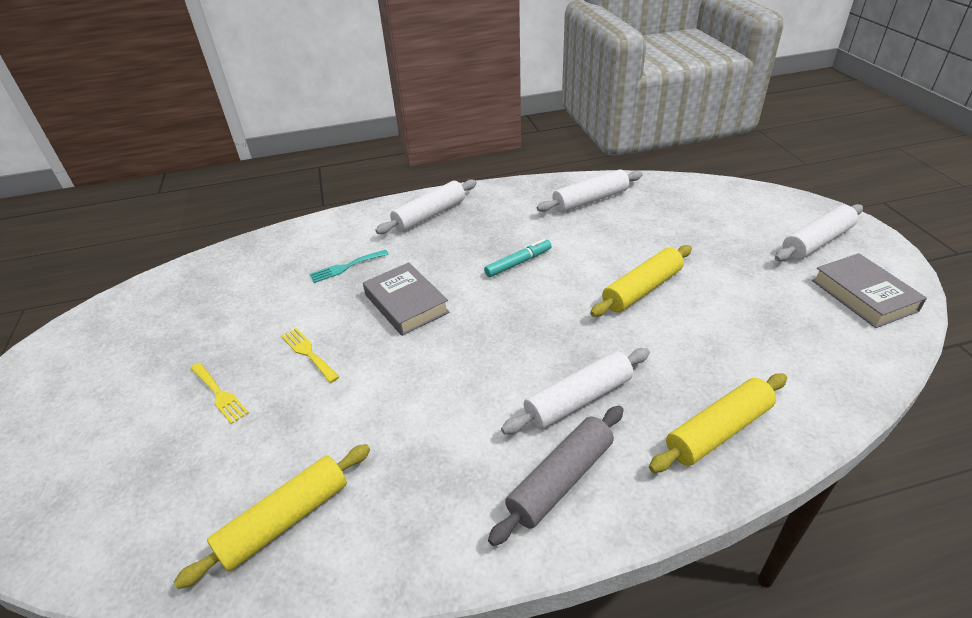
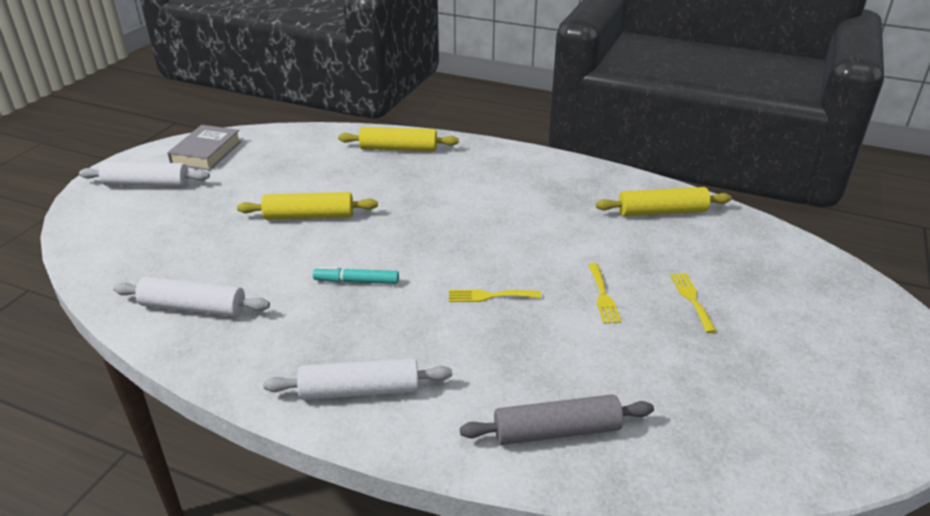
camera: 145 degrees left, 5 degrees down
turquoise fork [310,250,389,283] -> none
grey book [363,262,449,336] -> yellow fork [449,290,541,302]
grey rolling pin [488,406,624,546] -> grey rolling pin moved to [460,394,654,445]
white rolling pin [501,348,650,434] -> none

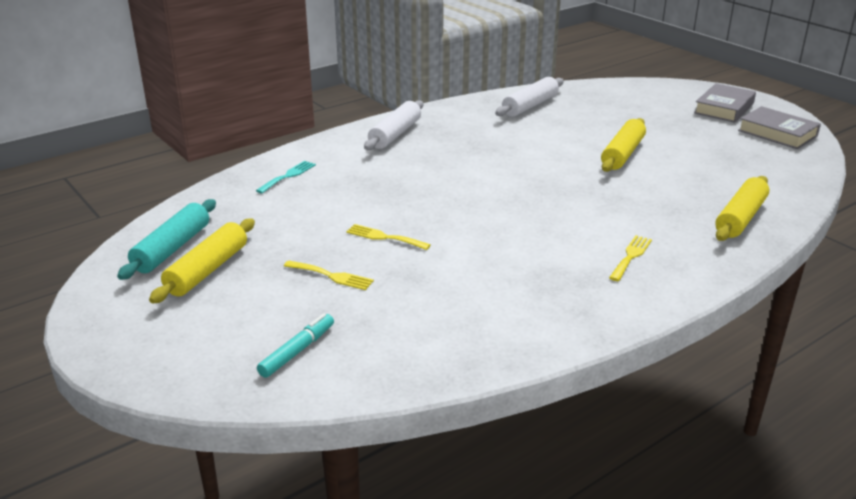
camera: 120 degrees right, 5 degrees down
white rolling pin [79,162,210,187] -> grey book [694,83,756,123]
turquoise marker [313,267,399,284] -> turquoise marker moved to [257,313,334,378]
yellow fork [449,290,541,302] -> yellow fork moved to [609,235,652,281]
grey rolling pin [460,394,654,445] -> turquoise fork [256,161,316,194]
yellow rolling pin [596,187,732,216] -> yellow rolling pin moved to [149,219,255,304]
none -> turquoise rolling pin [117,199,216,280]

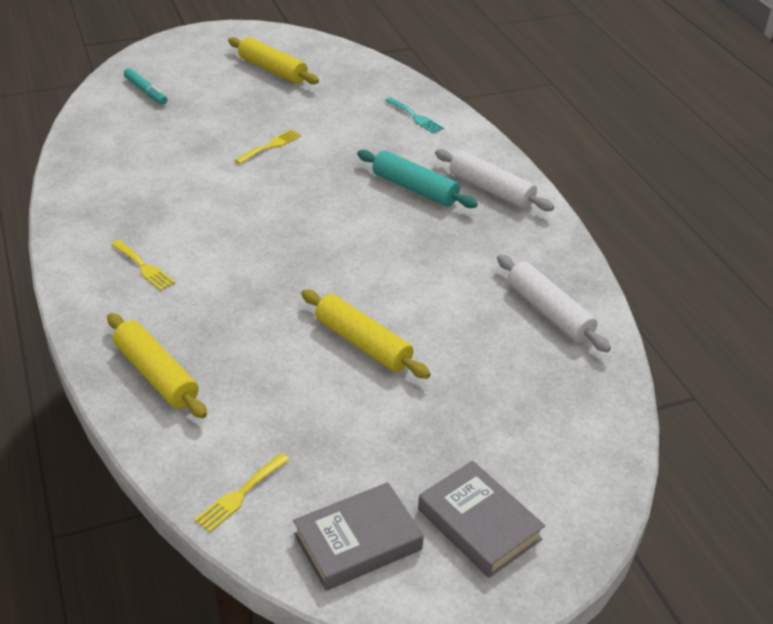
camera: 105 degrees right, 10 degrees up
turquoise rolling pin [117,199,216,280] -> turquoise rolling pin moved to [357,150,478,208]
yellow fork [284,260,374,290] -> yellow fork moved to [194,453,290,532]

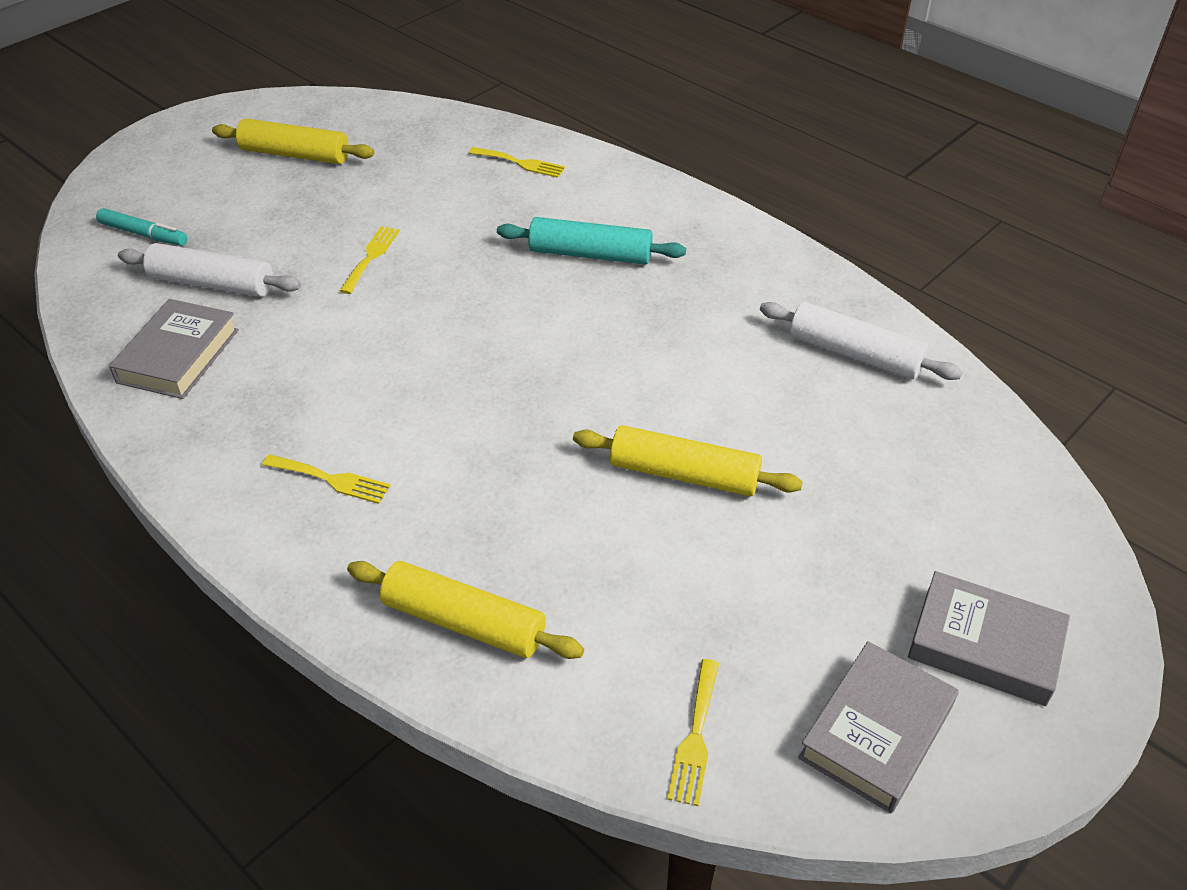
camera: 25 degrees left, 5 degrees up
turquoise fork [385,97,444,134] -> yellow fork [469,147,565,178]
white rolling pin [435,149,554,211] -> white rolling pin moved to [118,243,301,297]
none -> grey book [109,299,239,399]

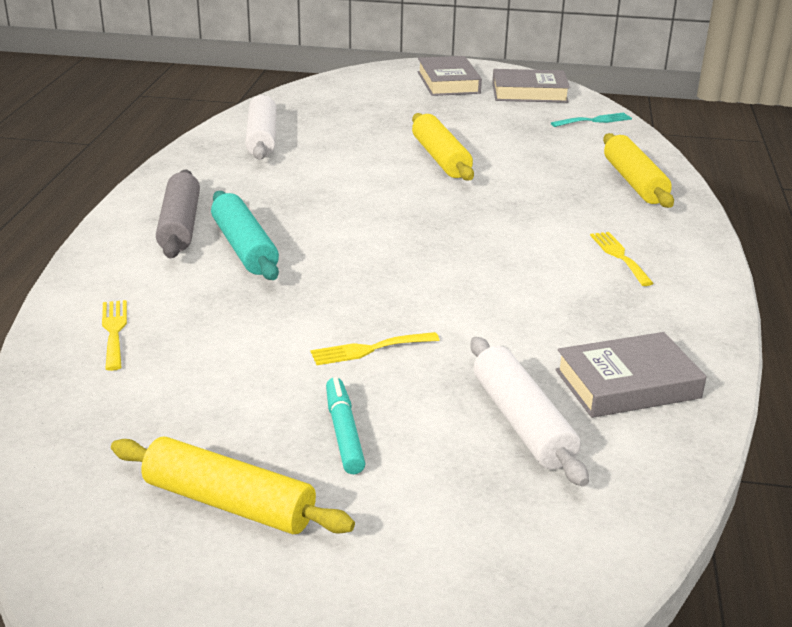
camera: 125 degrees left, 15 degrees down
turquoise marker [96,208,187,246] -> turquoise marker moved to [326,377,365,474]
yellow rolling pin [212,118,374,164] -> yellow rolling pin turned 45 degrees counterclockwise [111,437,355,534]
yellow fork [667,659,719,806] -> turquoise fork [551,112,632,127]
none -> grey rolling pin [156,169,200,259]

